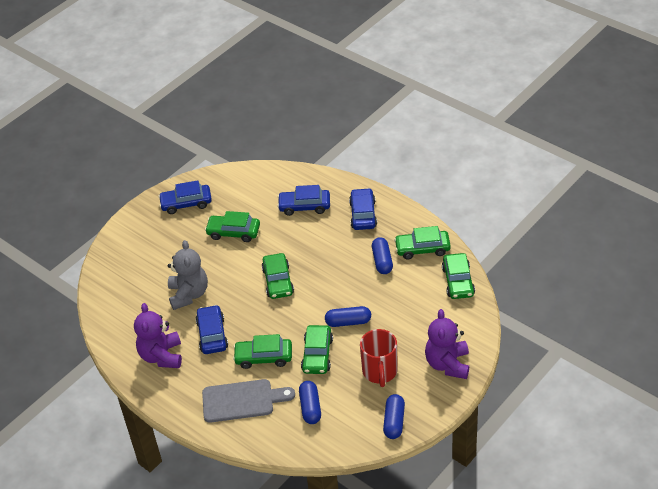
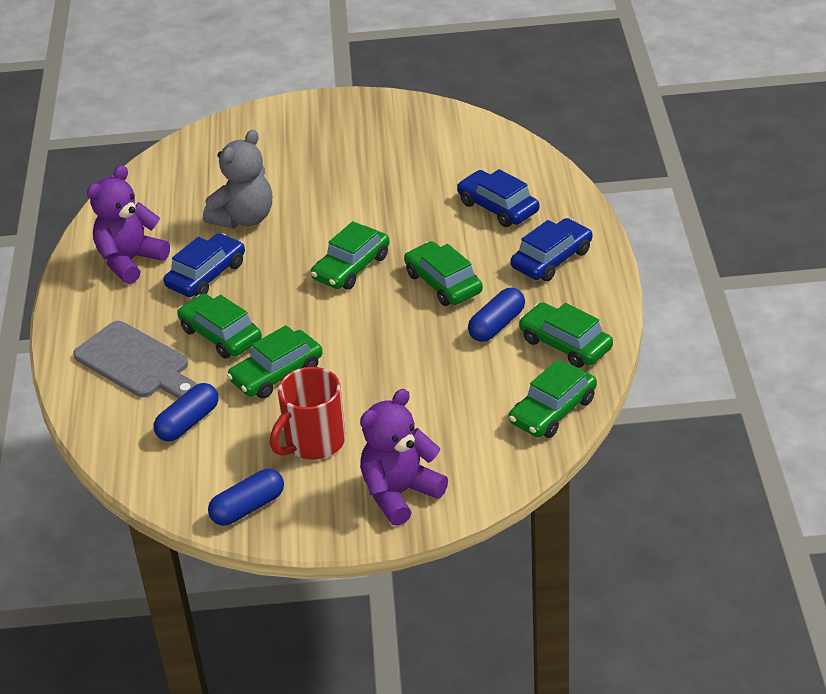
camera: 45 degrees right, 5 degrees down
blue car [158,180,212,214] -> none
green car [205,211,260,242] -> green car moved to [404,241,483,306]
blue capsule [325,306,371,327] -> none

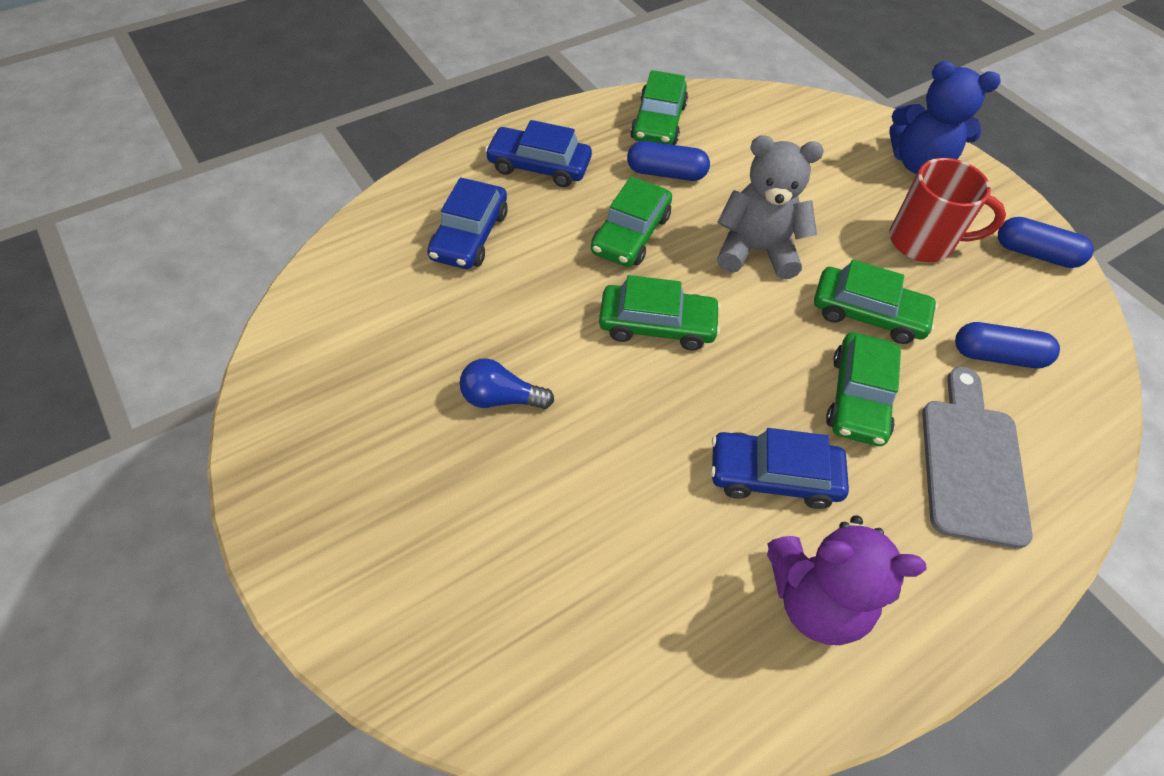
camera: 125 degrees left, 15 degrees up
grey teddy bear [203,130,272,229] -> grey teddy bear moved to [717,135,824,280]
purple teddy bear [360,389,448,526] -> blue teddy bear [889,61,1001,174]
green car [509,360,597,438] -> none
none -> blue light bulb [460,358,554,409]

